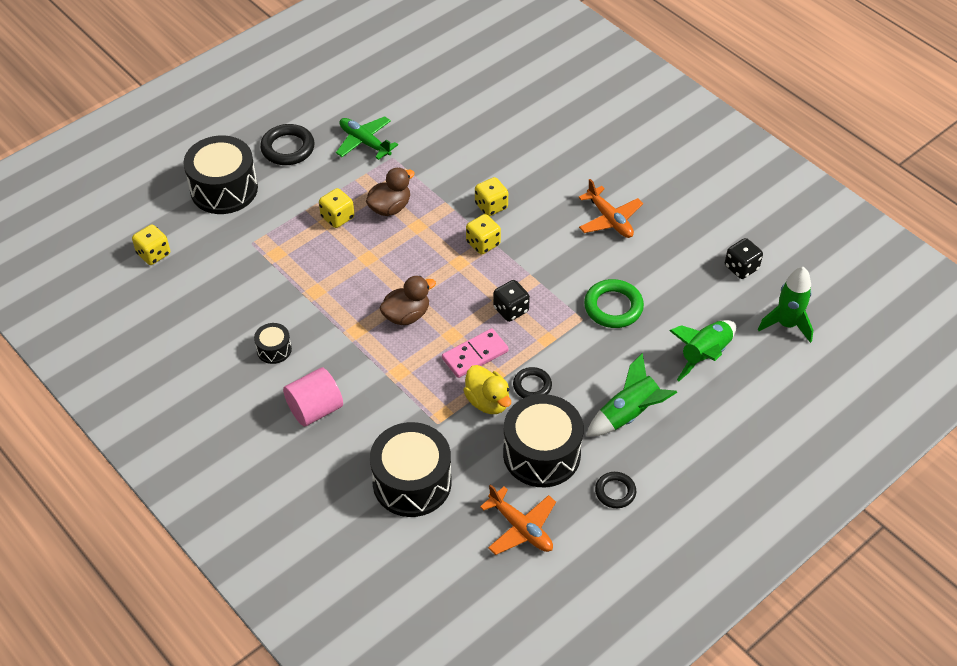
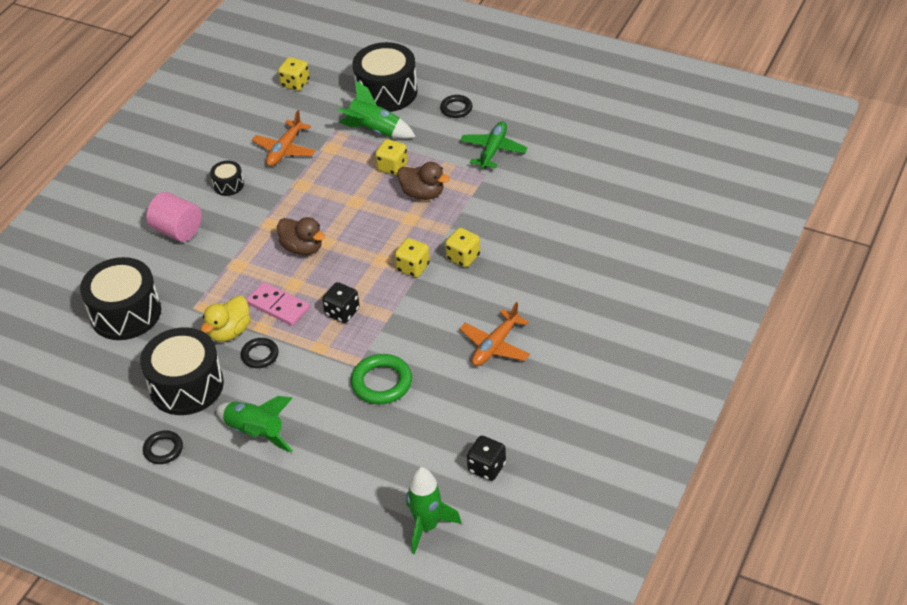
camera: 70 degrees right, 5 degrees down
black ring [260,124,315,165] -> black ring [440,95,473,118], size x0.63
orange plane [480,484,556,555] -> orange plane moved to [252,110,316,166]
green rocket [669,320,736,381] -> green rocket moved to [338,81,416,139]

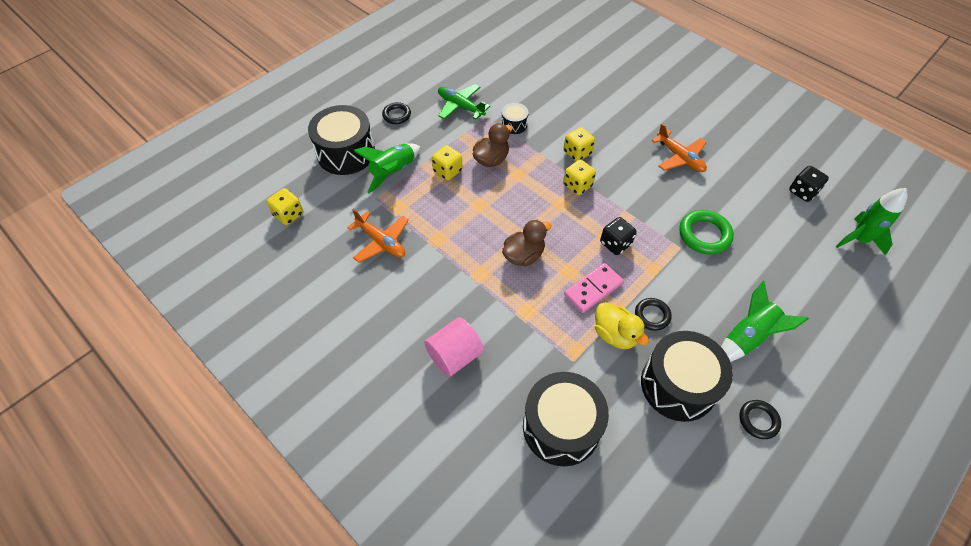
camera: 75 degrees left, 10 degrees up
black drum [210,161,244,196] -> black drum moved to [501,103,529,134]

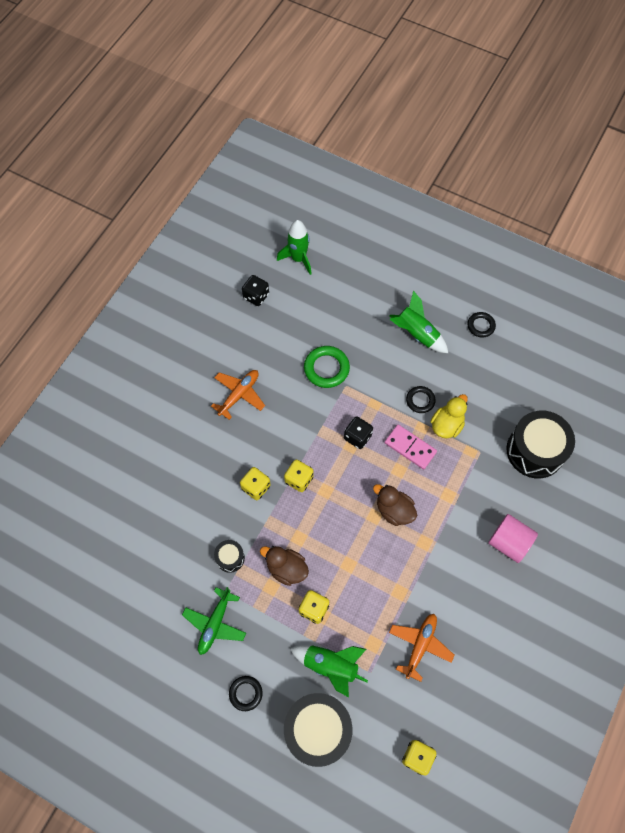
camera: 105 degrees left, 10 degrees up
black drum [641,331,733,422] -> none

